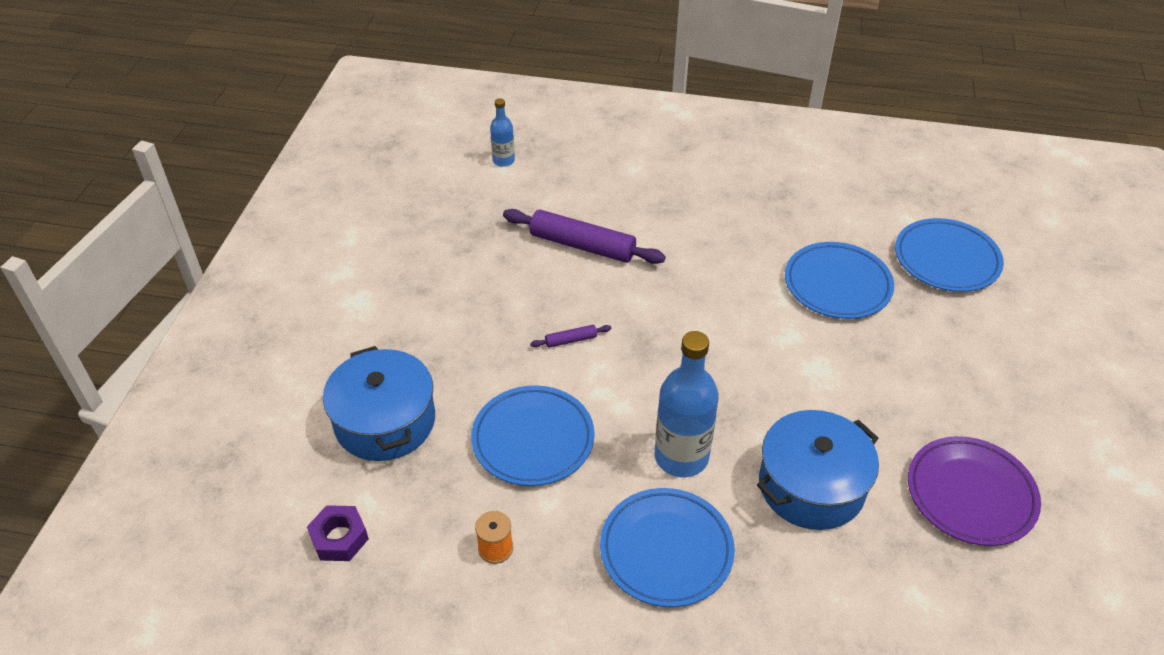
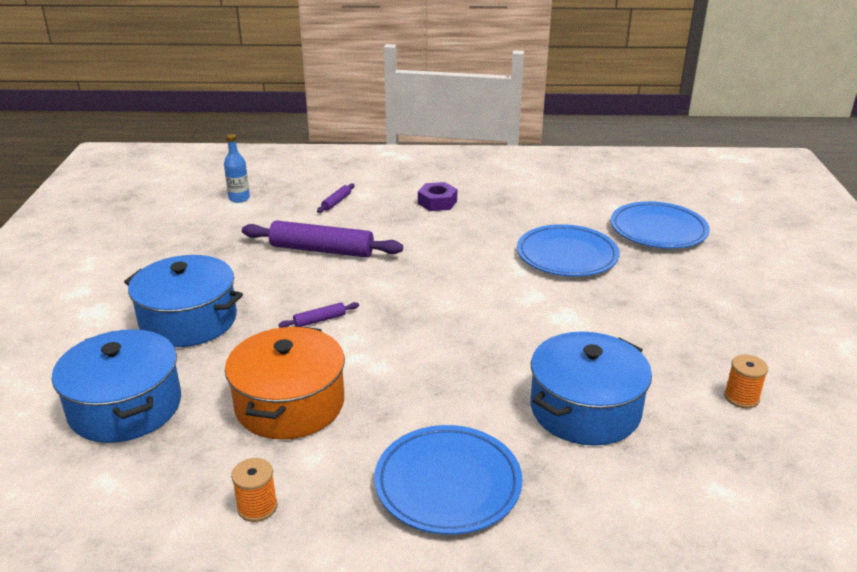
camera: 10 degrees left, 15 degrees down
purple nut [307,505,369,561] -> purple nut moved to [418,182,457,211]
blue plate [471,385,595,486] -> orange pot [225,326,345,440]
blue bottle [655,331,719,477] -> none
purple plate [908,436,1041,546] -> orange spool [724,355,768,408]
none -> blue pot [124,255,243,347]
none -> purple rolling pin [317,183,355,213]

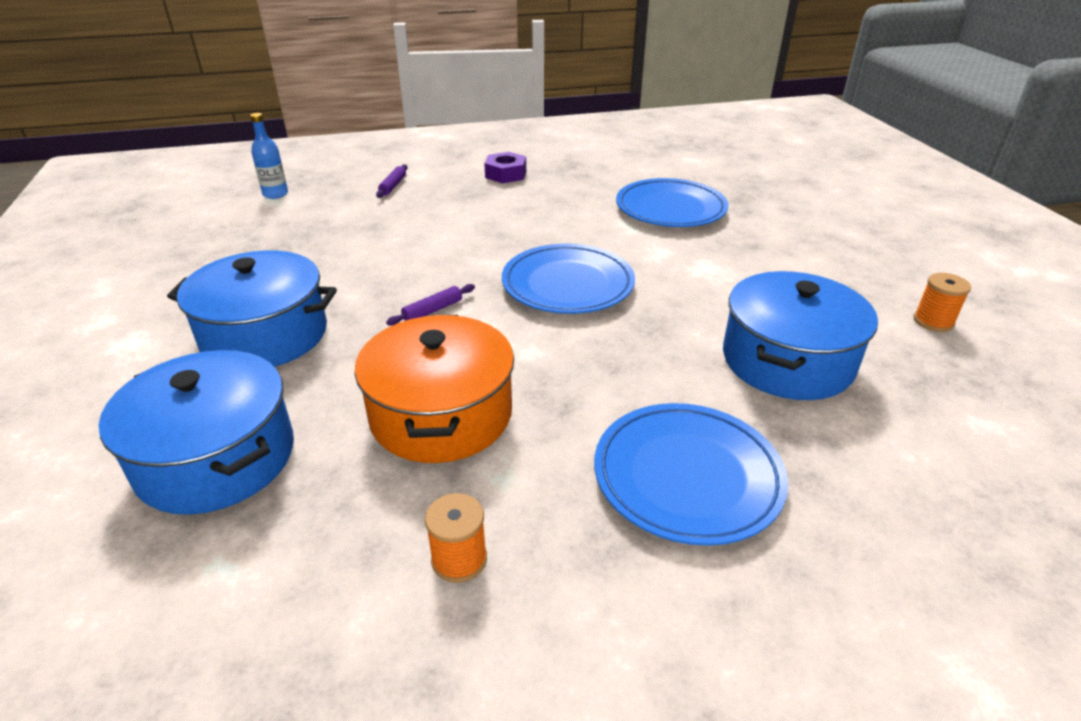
camera: 15 degrees left, 5 degrees up
purple rolling pin [242,220,403,258] -> none
blue plate [610,201,710,249] -> blue plate moved to [502,244,635,314]

